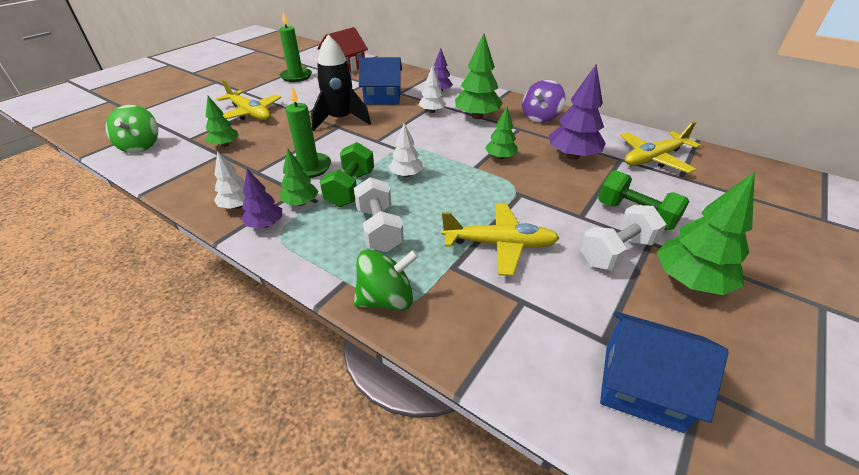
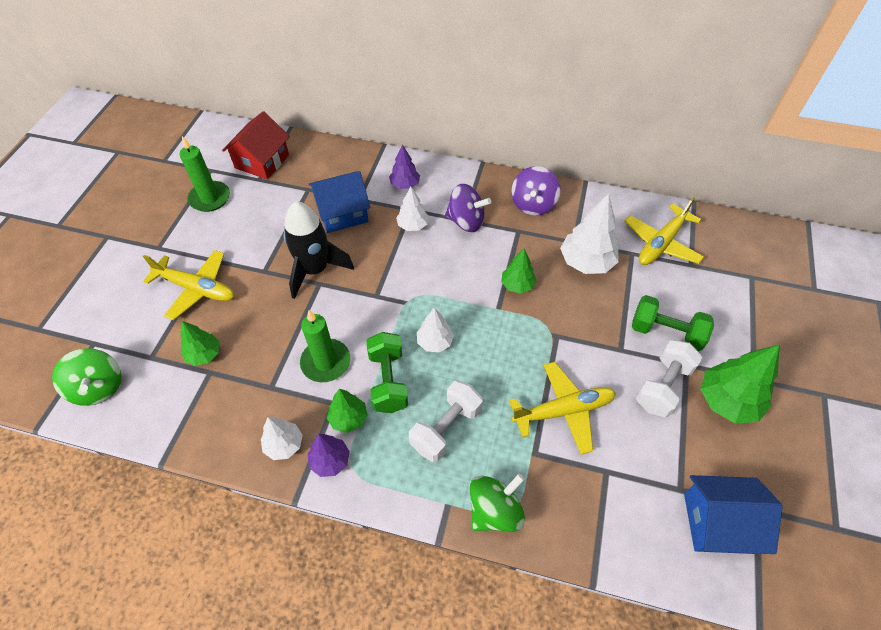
camera: 20 degrees left, 15 degrees up
white dumbbell [354,177,404,252] -> white dumbbell turned 75 degrees clockwise [409,381,483,462]
green tree [455,33,503,119] -> purple spinning top [445,184,491,232]
purple tree [549,65,606,160] -> white tree [560,194,619,274]

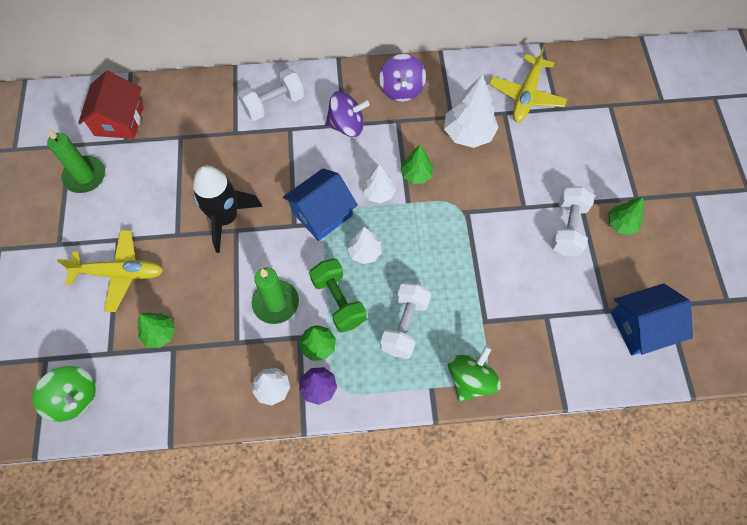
camera: 20 degrees left, 10 degrees up
blue house [309,171,371,233] -> blue house moved to [283,169,358,241]
purple tree [389,144,420,189] -> white dumbbell [239,69,304,121]
white tree [396,186,429,231] -> white tree moved to [363,164,396,203]
yellow plane [509,362,616,454] -> none
green dumbbell [632,295,714,351] -> none
green tree [700,345,780,423] -> green tree [608,197,644,235], size x0.59

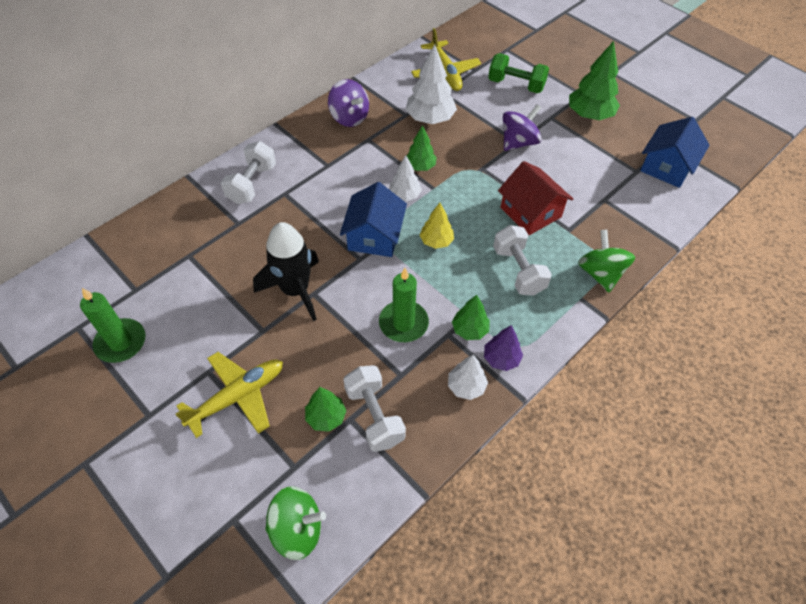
camera: 40 degrees left, 10 degrees down
red house [78,71,144,139] -> red house moved to [498,161,574,236]
green dumbbell [309,258,367,333] -> green dumbbell moved to [488,53,549,93]
purple spinning top [325,91,370,137] -> purple spinning top moved to [503,104,542,151]
white tree [347,227,382,264] -> yellow tree [419,203,454,249]
white dumbbell [551,186,595,256] -> white dumbbell moved to [343,365,406,452]
green tree [608,197,644,235] -> green tree [569,41,620,120], size x1.69

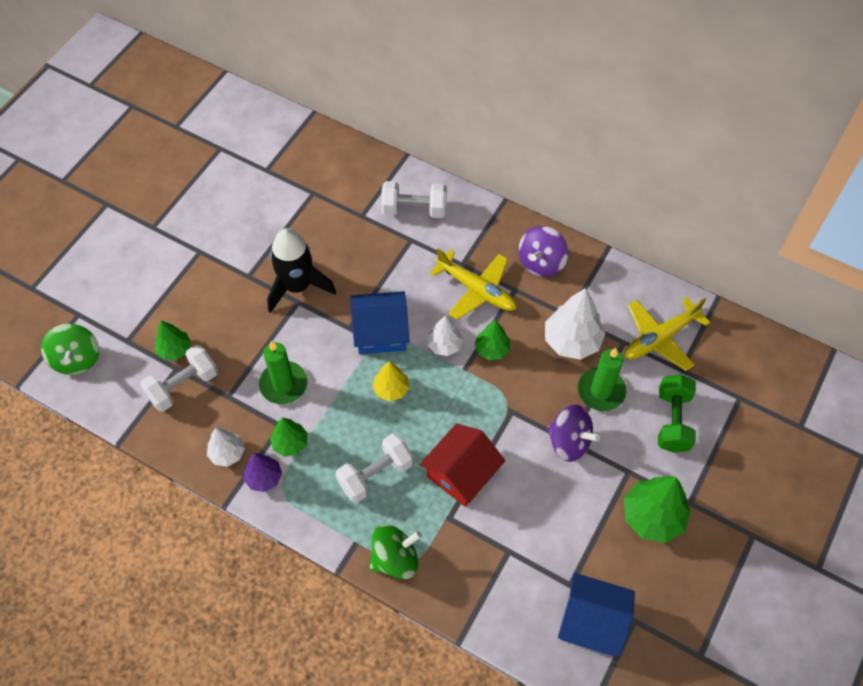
camera: 75 degrees right, 5 degrees up
green candle [80,288,146,363] -> green candle moved to [578,348,626,411]
yellow plane [175,352,283,438] -> yellow plane moved to [430,248,517,320]

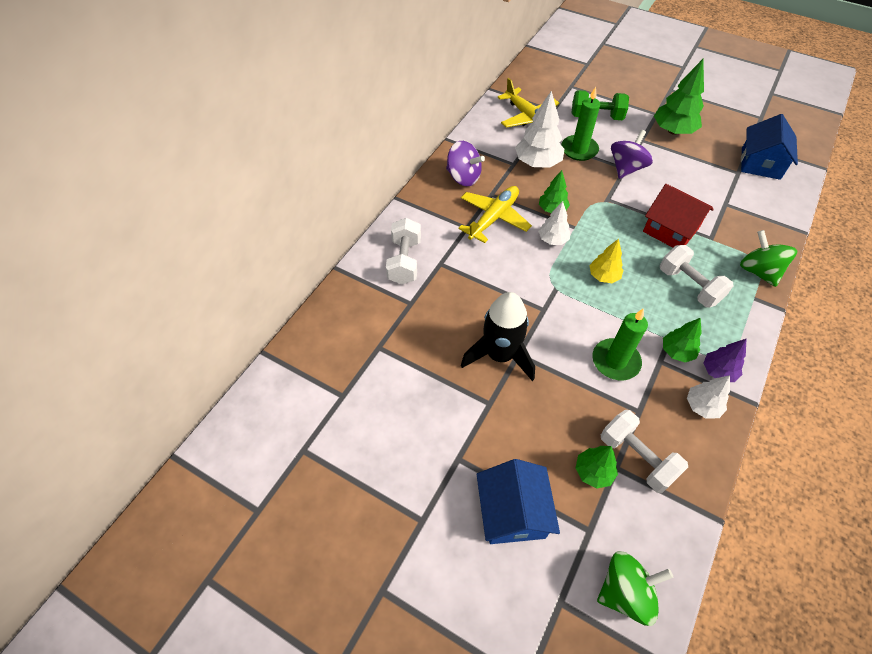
camera: 90 degrees left, 5 degrees down
blue house [351,291,410,354] -> blue house moved to [476,459,560,544]

